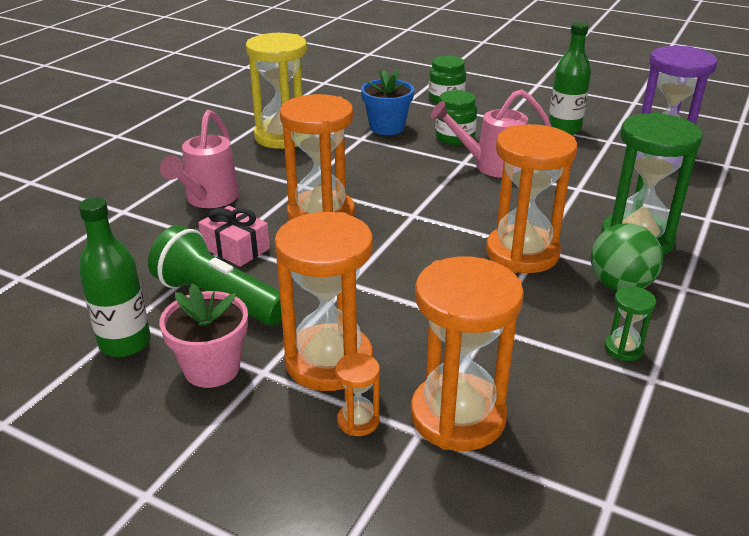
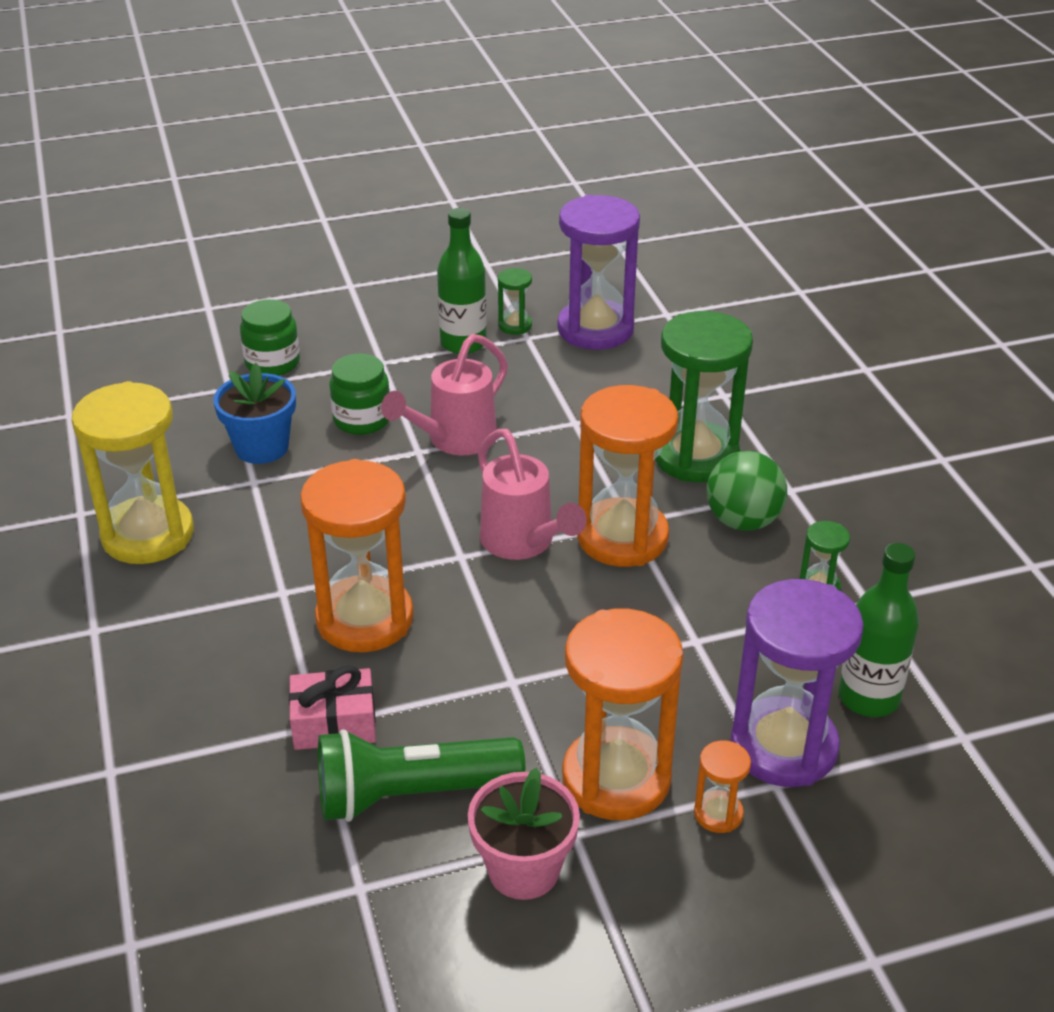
camera: 45 degrees left, 5 degrees up
green bottle [79,197,151,357] -> green bottle moved to [838,543,919,717]
pink watering can [160,110,239,208] -> pink watering can moved to [478,429,587,560]
orange hourglass [411,257,524,451] -> purple hourglass [731,579,864,787]
none -> green hourglass [498,268,532,335]

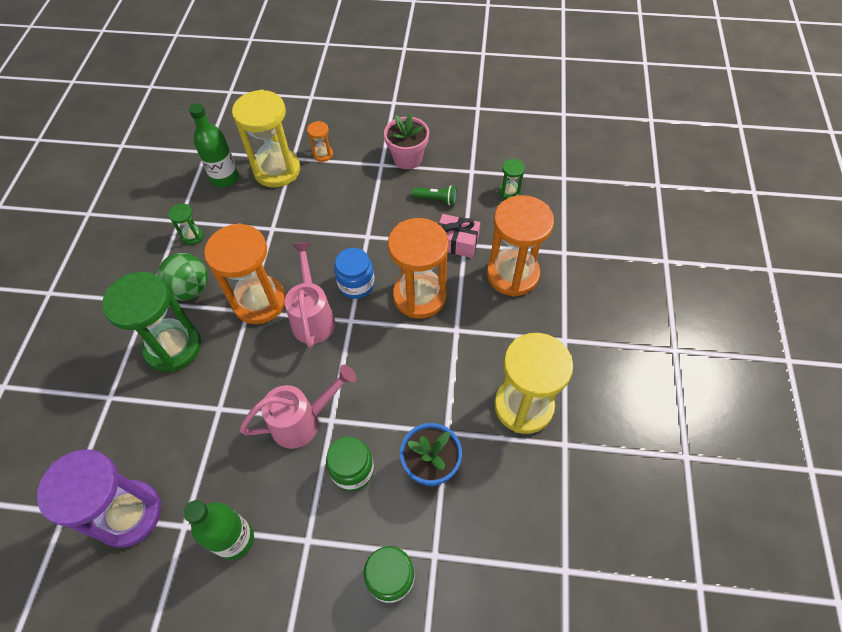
camera: 155 degrees left, 20 degrees up
green flashlight [318,729,525,822] -> green flashlight [412,186,457,205], size x0.49
green hourglass [498,268,532,335] -> green hourglass moved to [499,159,525,200]
orange hourglass [562,609,683,820] -> orange hourglass moved to [487,195,554,297]
purple hourglass [731,579,864,787] -> yellow hourglass [232,90,300,188]
none -> blue jar [334,248,375,299]

